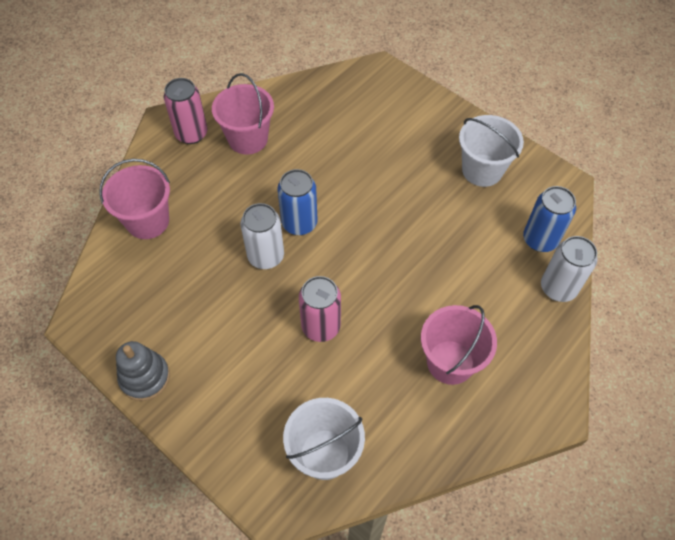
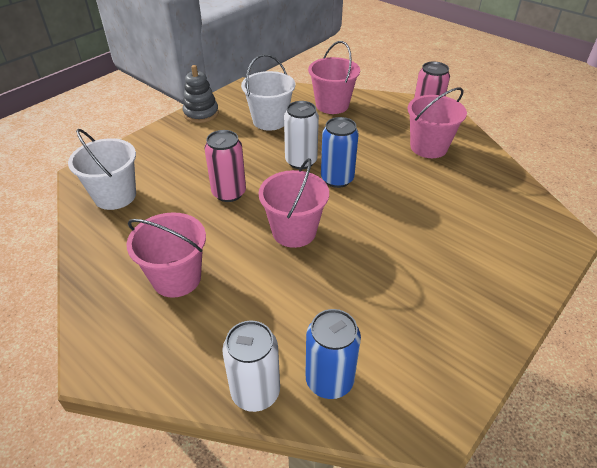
camera: 90 degrees right, 15 degrees down
white bucket [459,115,524,187] -> white bucket moved to [241,54,295,131]
none -> pink bucket [259,158,329,248]

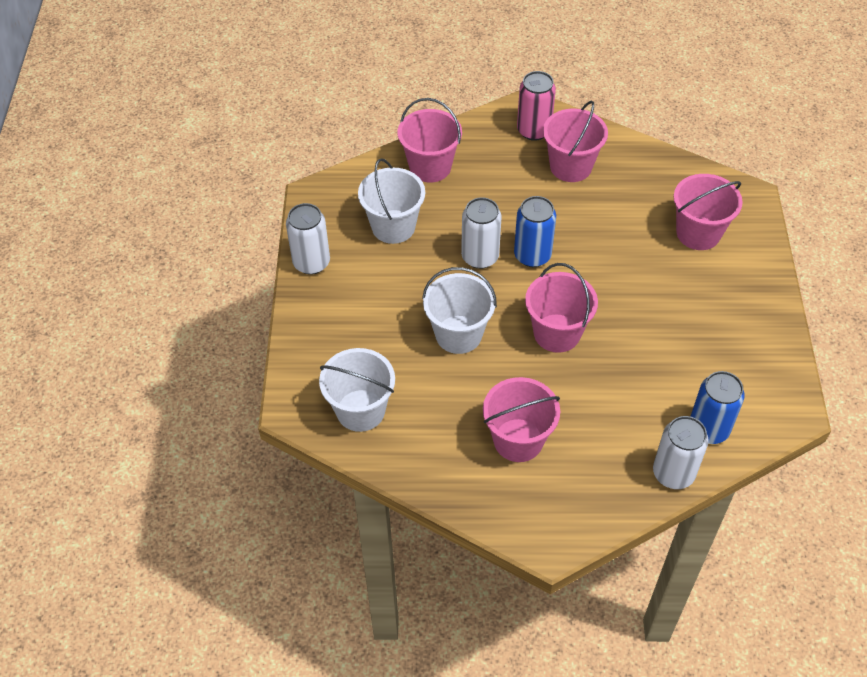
camera: 40 degrees left, 10 degrees up
grey stacking toy [183,65,219,123] -> white can [286,203,330,275]
pink can [204,130,246,202] -> white bucket [422,267,497,354]
none -> pink bucket [673,174,743,250]

